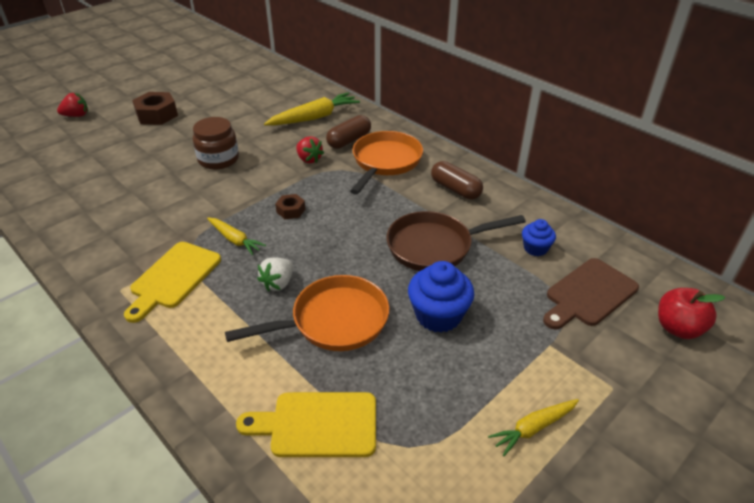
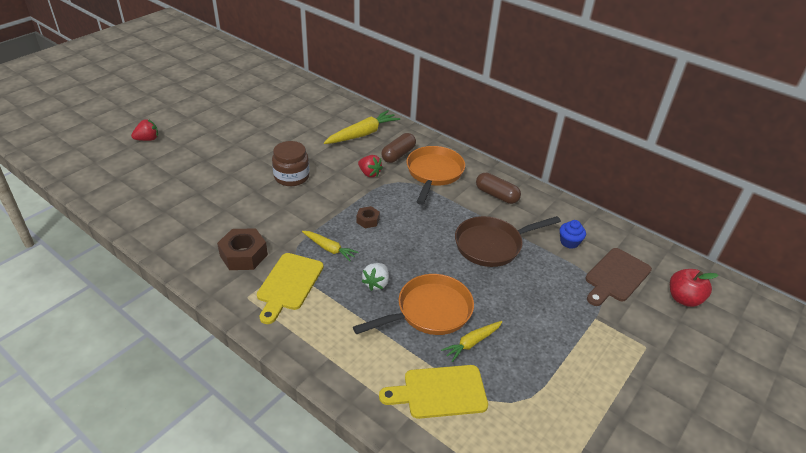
camera: 10 degrees left, 0 degrees up
brown nut [132,92,178,125] -> brown nut moved to [217,228,268,270]
blue cupcake [408,261,474,333] -> none
yellow carrot [488,399,579,456] -> yellow carrot moved to [441,321,503,362]

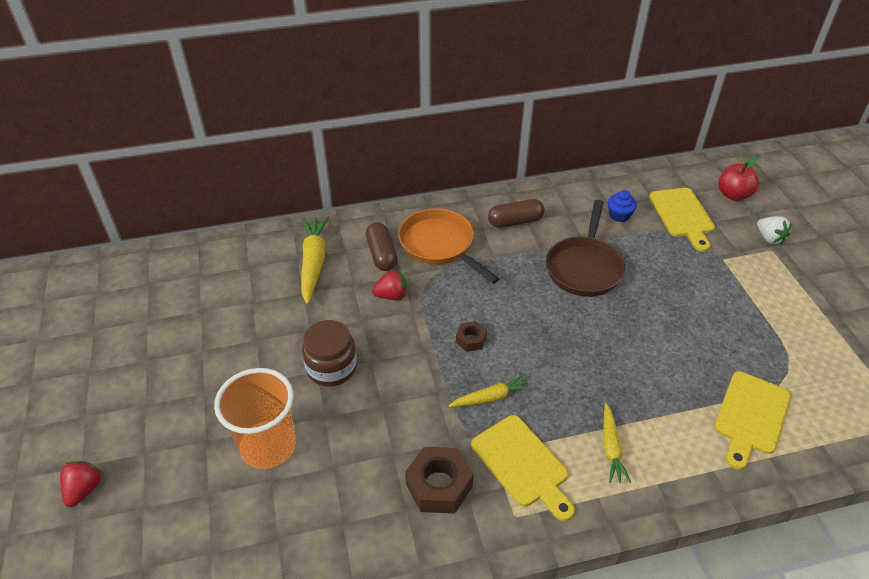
camera: 50 degrees left, 5 degrees up
orange pan [353,274,474,335] -> none
white strawberry [361,263,389,291] -> white strawberry moved to [757,216,792,245]
yellow carrot [441,321,503,362] -> yellow carrot moved to [603,403,631,483]
brown cutting board [585,248,652,306] -> yellow cutting board [649,188,715,252]
none -> orange cup [214,368,296,469]

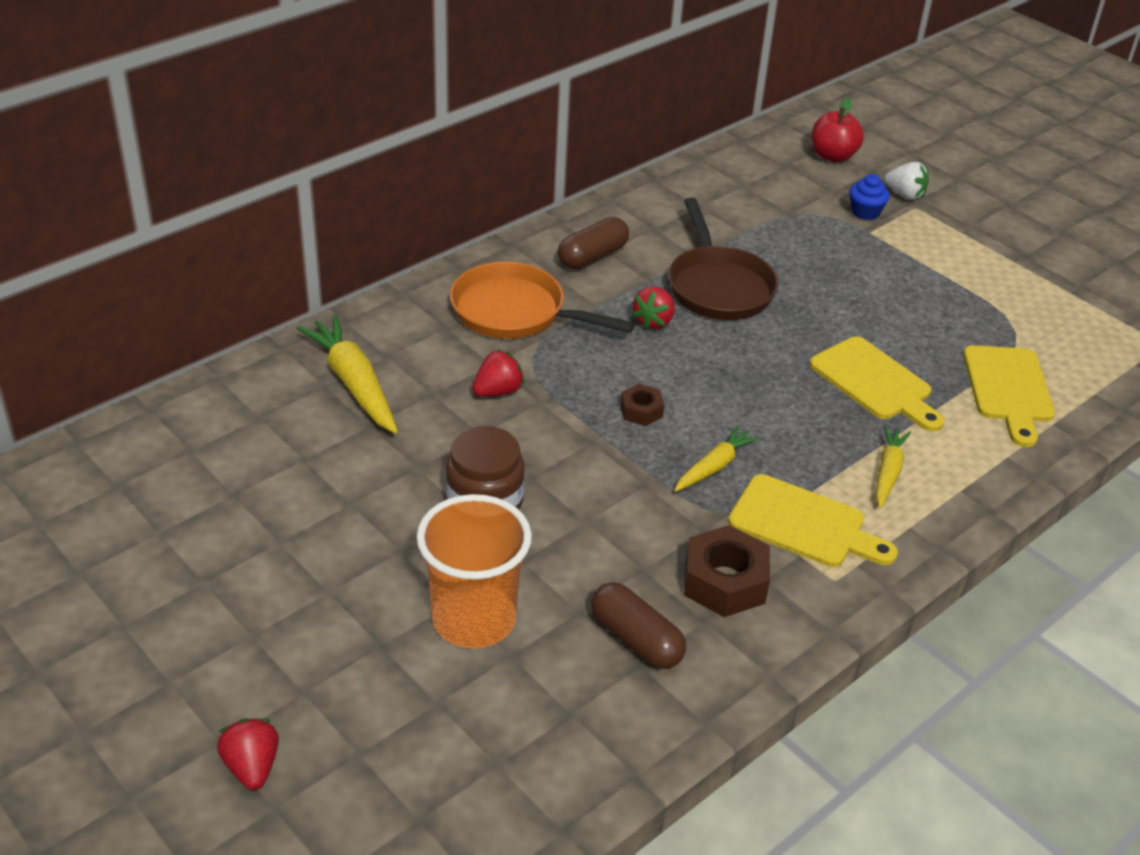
camera: 30 degrees left, 5 degrees down
brown capsule [366,222,398,271] -> brown capsule moved to [591,582,686,669]
yellow carrot [603,403,631,483] -> yellow carrot turned 135 degrees counterclockwise [876,426,911,508]
blue cupcake [608,190,637,222] -> blue cupcake moved to [849,174,890,220]
yellow cutting board [649,188,715,252] -> yellow cutting board moved to [809,336,944,431]
none -> red strawberry [631,286,675,330]

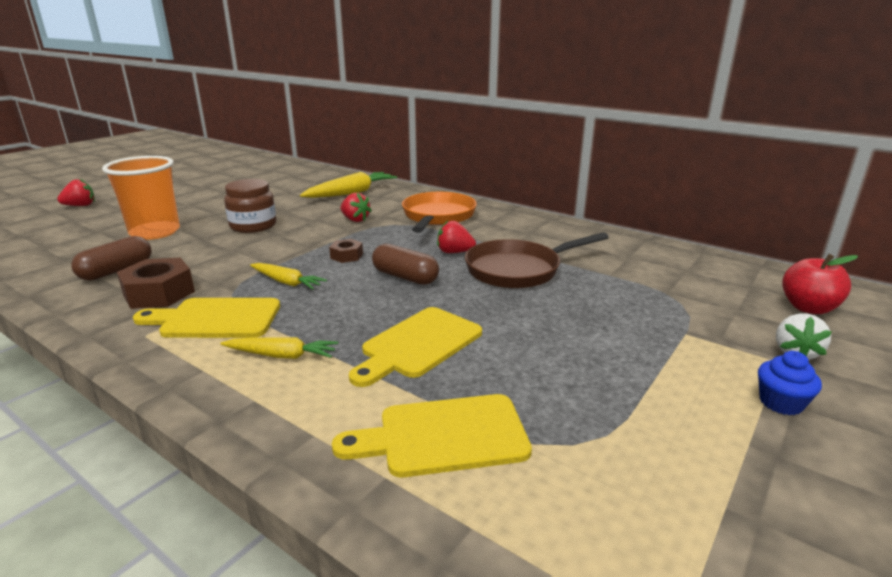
camera: 80 degrees right, 15 degrees down
brown capsule [558,217,629,269] -> brown capsule moved to [372,244,439,285]
yellow cutting board [728,474,898,567] -> yellow cutting board turned 75 degrees clockwise [133,298,280,338]
blue cupcake [849,174,890,220] -> blue cupcake moved to [758,351,822,415]

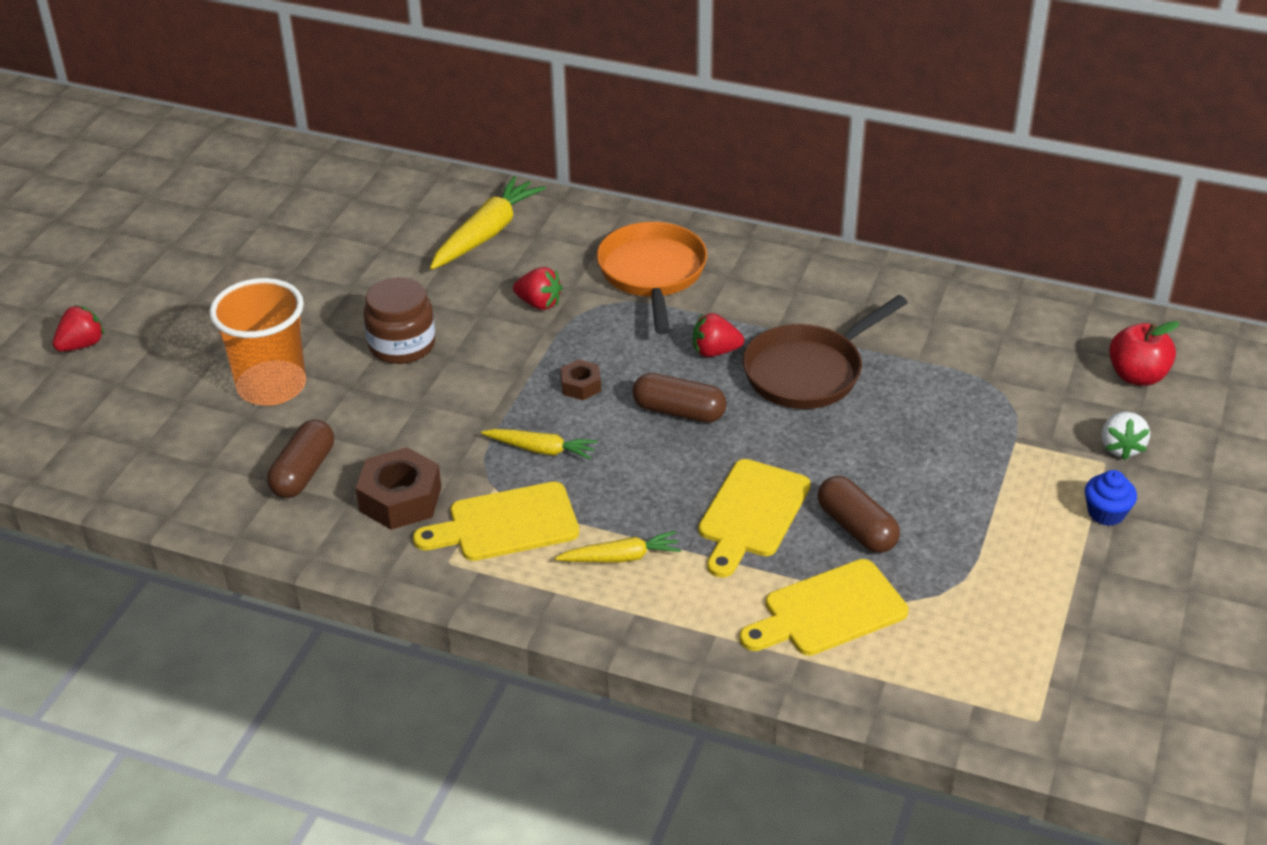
camera: 15 degrees left, 15 degrees up
none -> brown capsule [818,476,900,553]

